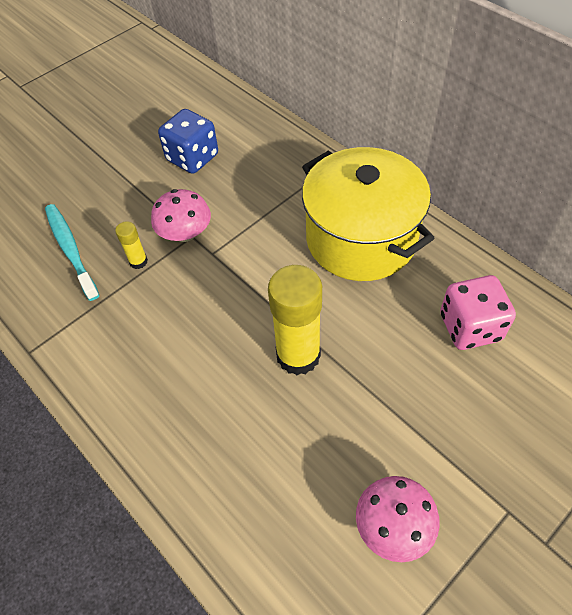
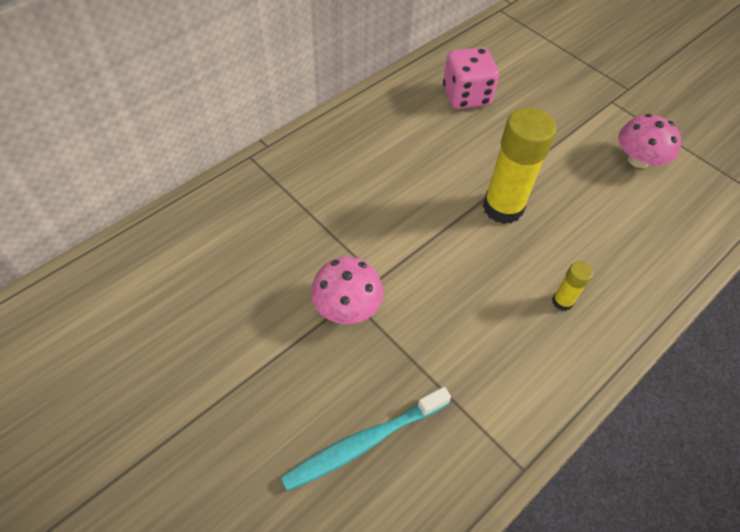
camera: 95 degrees left, 0 degrees up
yellow glue stick [115,221,148,269] -> yellow glue stick moved to [552,261,593,311]
blue dice [158,109,218,174] -> none
yellow pot [302,147,434,281] -> none

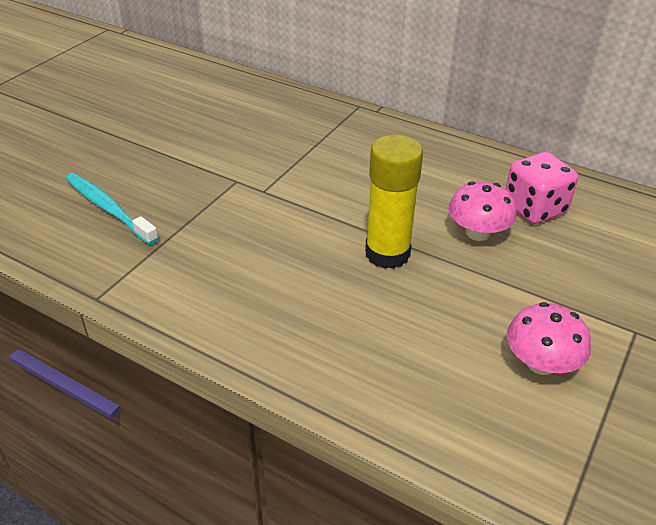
camera: 75 degrees right, 15 degrees down
pink mushroom [311,257,384,324] -> pink mushroom moved to [448,181,517,241]
yellow glue stick [552,261,593,311] -> none

